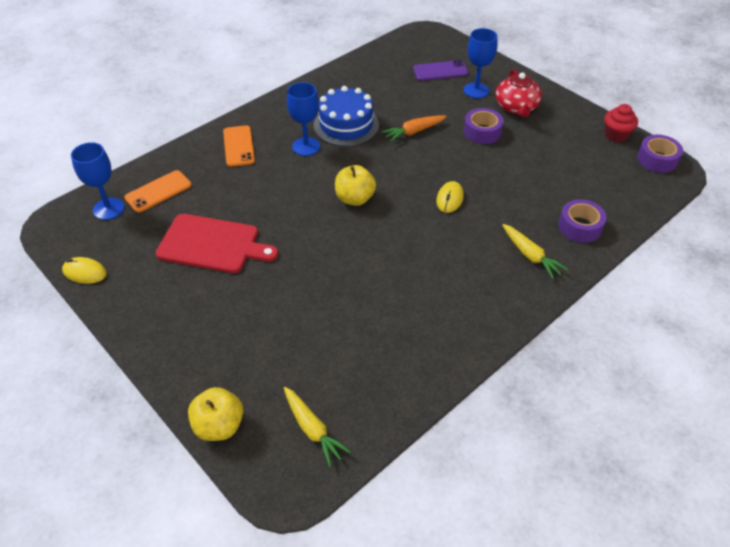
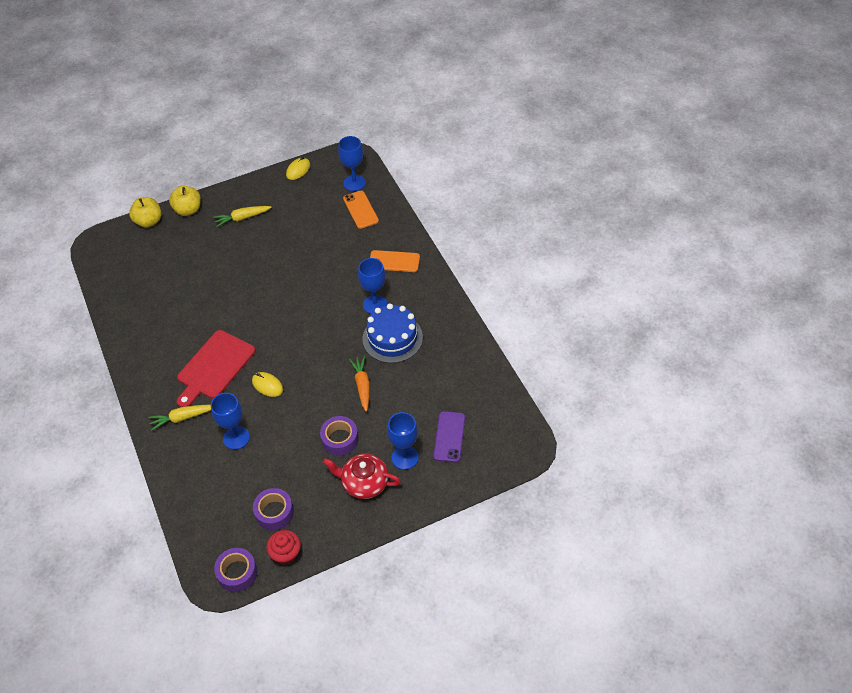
camera: 110 degrees right, 5 degrees up
red cutting board [156,214,278,273] -> red cutting board moved to [177,330,255,407]
yellow carrot [284,387,351,467] -> yellow carrot moved to [213,206,272,227]
yellow apple [335,165,376,206] -> yellow apple moved to [169,186,201,216]
purple tape [558,199,607,243] -> purple tape moved to [253,488,294,530]
none -> blue goblet [211,393,250,450]

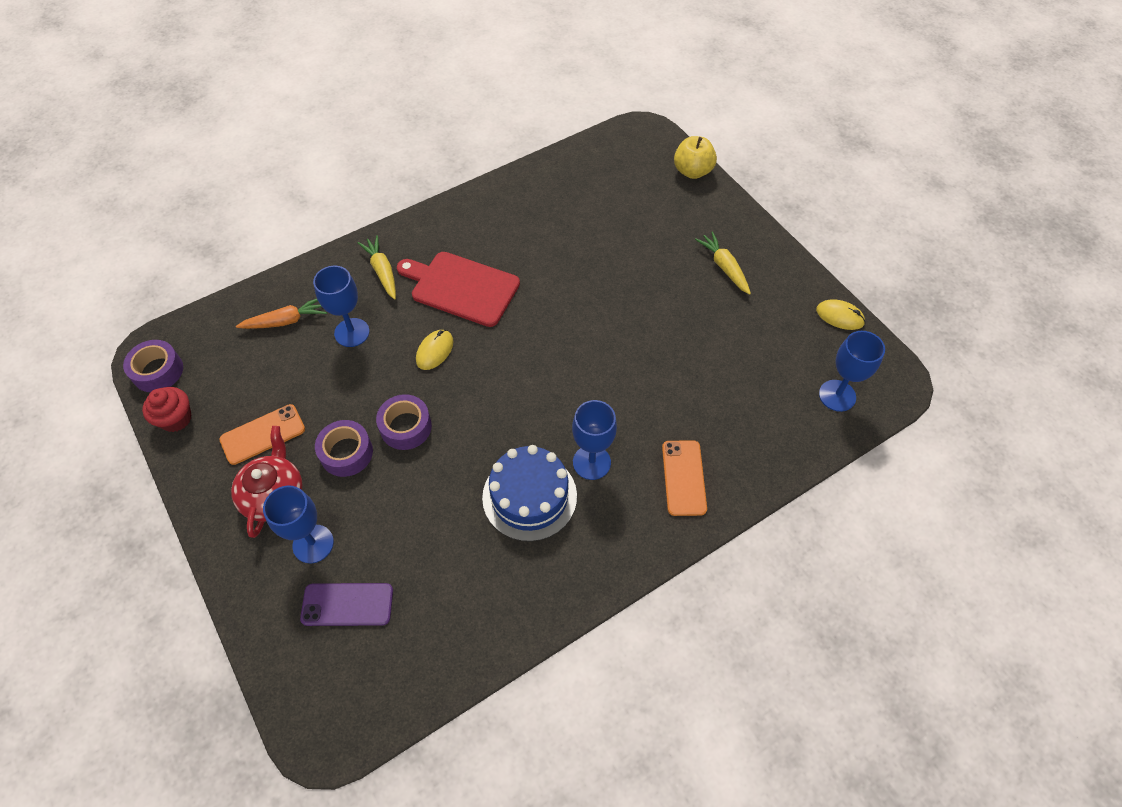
camera: 80 degrees right, 5 degrees up
yellow apple [169,186,201,216] -> none
purple tape [253,488,294,530] -> purple tape moved to [376,394,432,450]
orange phone [343,191,379,229] -> orange phone moved to [219,404,305,465]
orange carrot [349,356,370,412] -> orange carrot moved to [236,299,327,329]

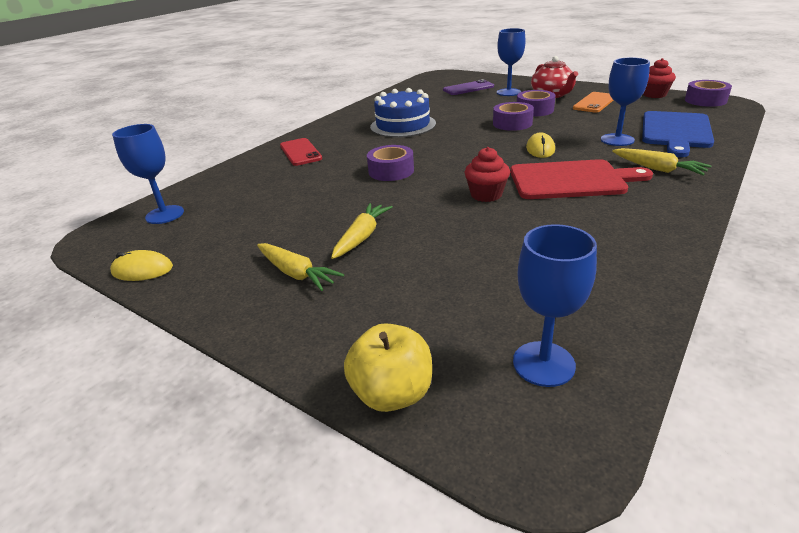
camera: 160 degrees right, 25 degrees down
orange carrot [236,299,327,329] -> blue cutting board [642,111,714,157]
blue goblet [572,400,617,480] -> blue goblet moved to [513,224,597,387]
orange phone [662,440,707,516] -> red phone [280,138,322,166]
none -> yellow carrot [331,203,392,259]
none -> purple tape [367,145,414,181]
none -> red cupcake [464,147,510,202]

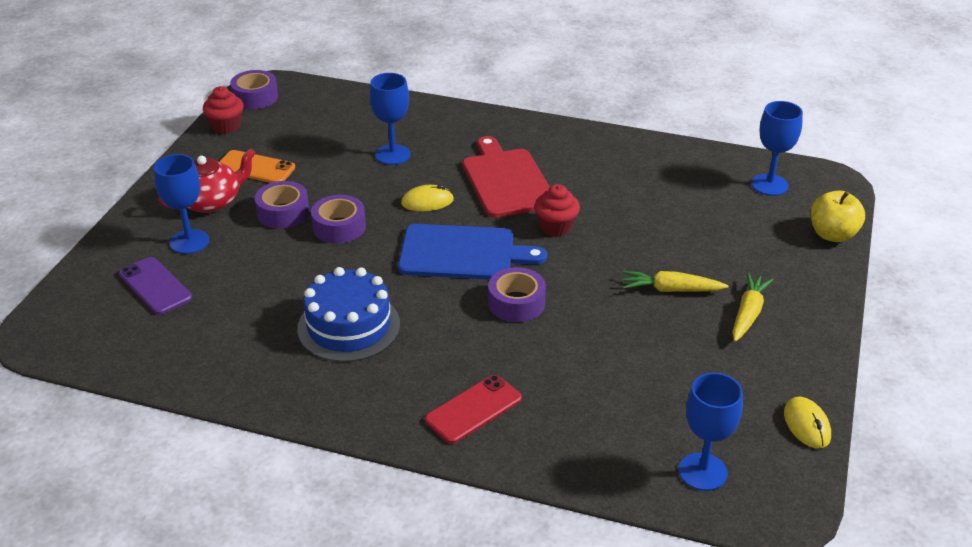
camera: 110 degrees left, 5 degrees up
yellow carrot [612,148,711,176] -> none
blue cutting board [642,111,714,157] -> blue cutting board moved to [398,224,547,280]

